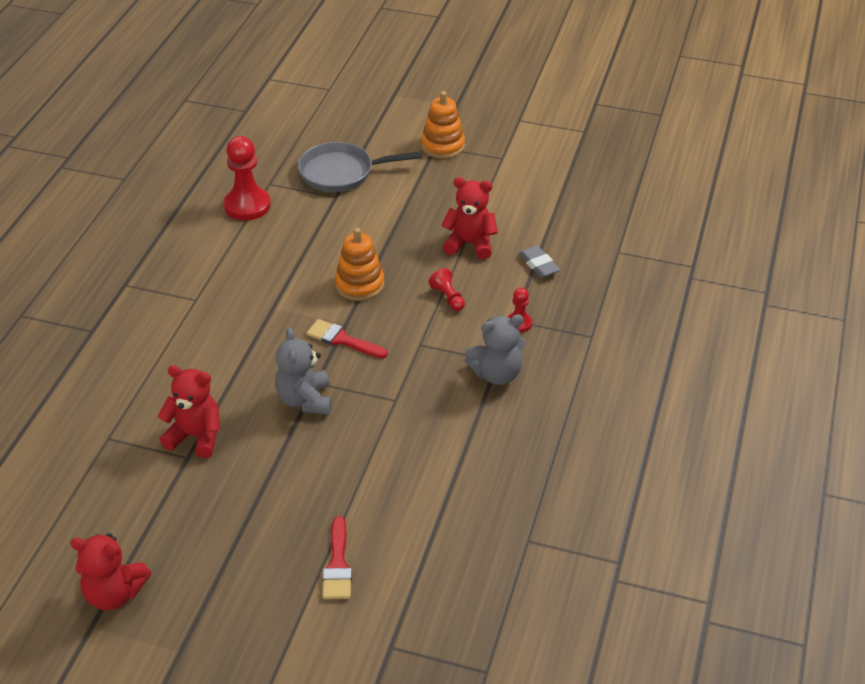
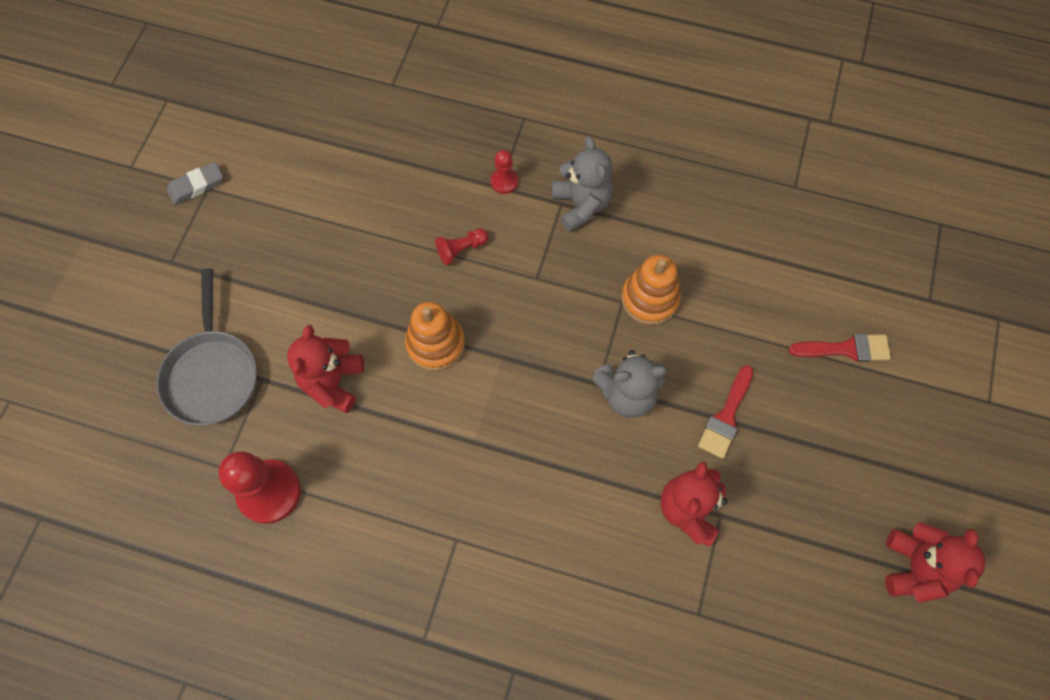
camera: 90 degrees left, 25 degrees up
red brush [307,319,388,358] -> red brush moved to [698,365,753,459]
orange stacking toy [421,91,465,159] -> orange stacking toy moved to [621,255,681,325]
red teddy bear [441,177,498,259] -> red teddy bear moved to [287,325,364,413]
grey eraser [519,246,560,278] -> grey eraser moved to [167,162,223,205]

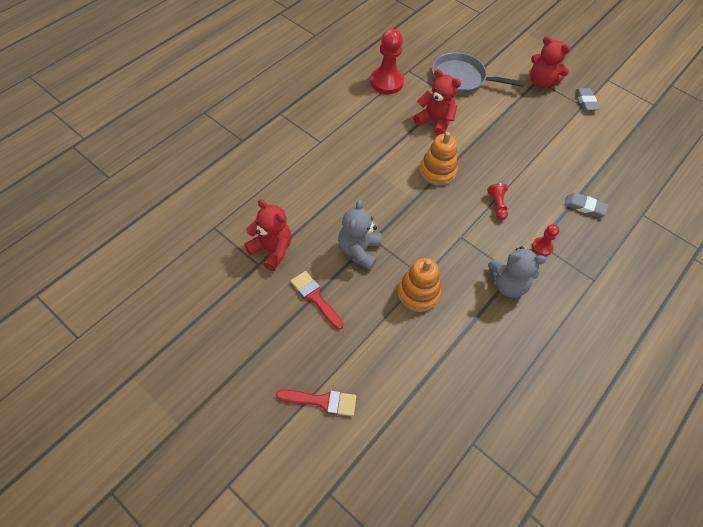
camera: 110 degrees right, 10 degrees down
red brush [789,334,891,362] -> red brush turned 105 degrees counterclockwise [276,390,356,416]
red teddy bear [885,522,985,603] -> red teddy bear moved to [530,36,570,88]
none -> grey eraser [565,193,608,217]

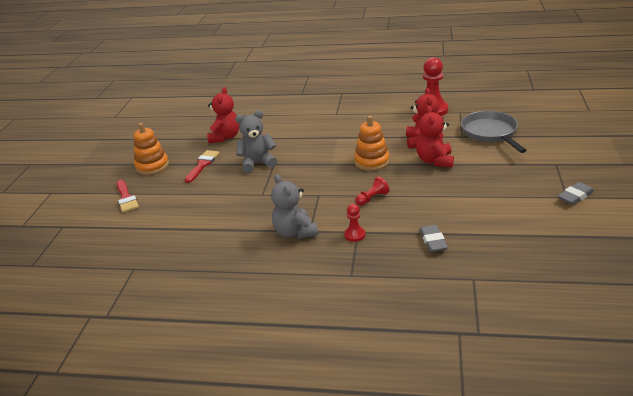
camera: 65 degrees right, 25 degrees down
orange stacking toy [397,258,441,312] -> orange stacking toy moved to [134,123,169,175]
red teddy bear [530,36,570,88] -> red teddy bear moved to [416,106,454,167]

